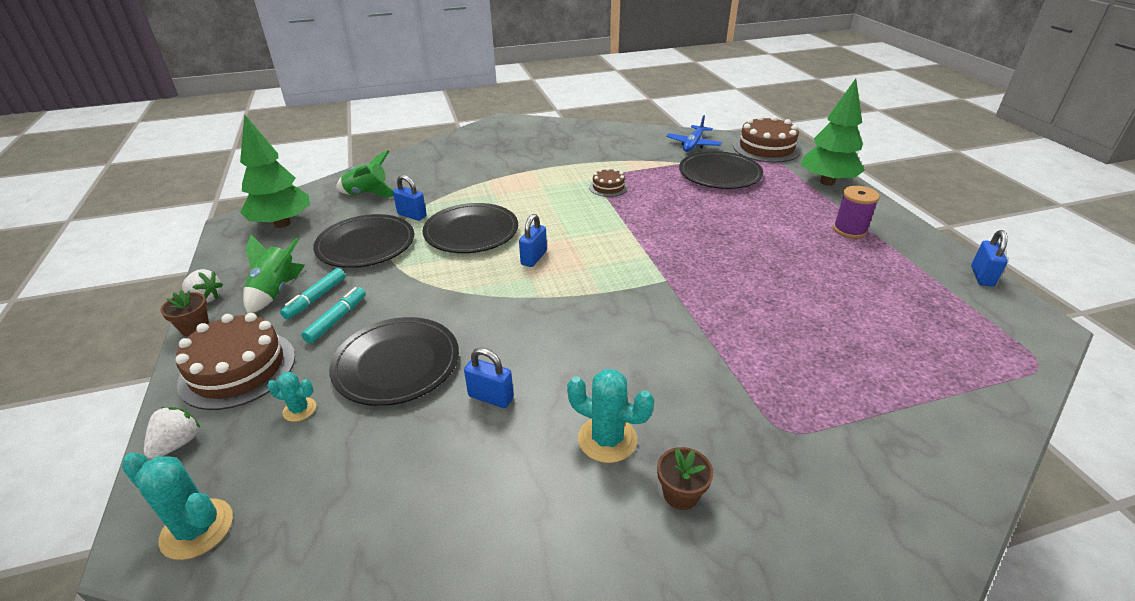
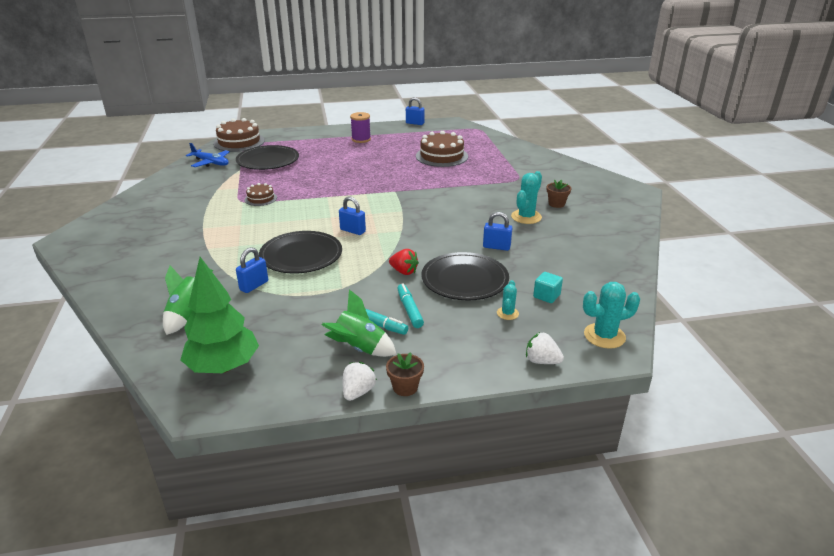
camera: 85 degrees left, 5 degrees down
turquoise cactus [122,453,233,560] -> turquoise cactus turned 45 degrees clockwise [583,282,640,349]
brown cake [176,313,295,410] -> brown cake moved to [416,131,468,167]
turquoise marker [301,287,366,343] -> turquoise marker turned 45 degrees clockwise [397,283,424,328]
black plate [313,214,414,268] -> none
blue padlock [464,348,514,408] -> blue padlock turned 75 degrees clockwise [483,212,512,251]
green tree [801,79,865,186] -> none
none -> red strawberry [389,249,419,275]
none -> turquoise cube [533,272,563,303]

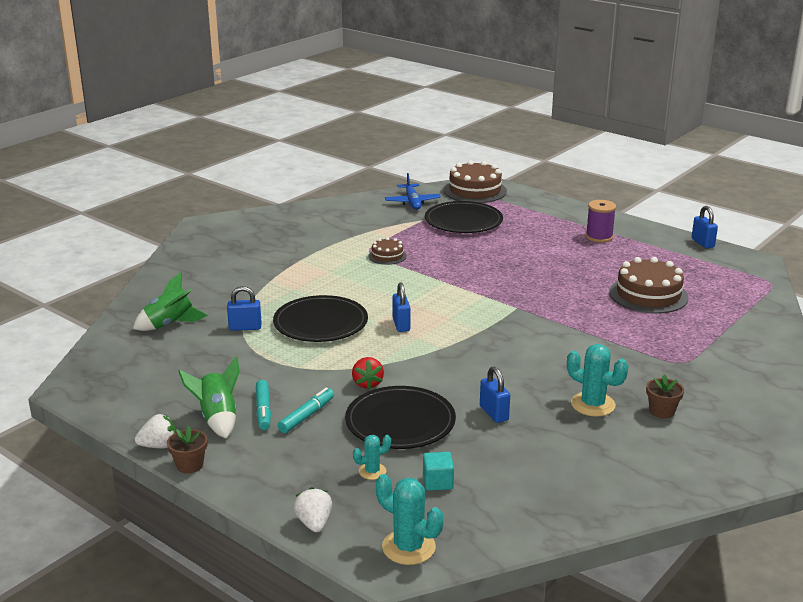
camera: 50 degrees right, 5 degrees down
green tree [180,257,259,373] -> none
turquoise cactus [511,171,542,224] -> turquoise cactus turned 45 degrees clockwise [567,344,628,416]

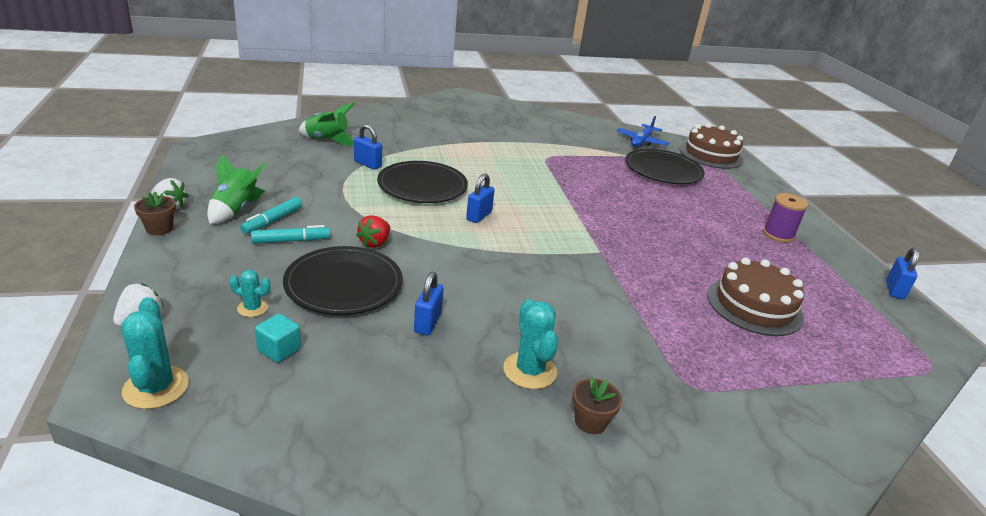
camera: 35 degrees right, 5 degrees up
brown cake [368,237,407,265] -> none

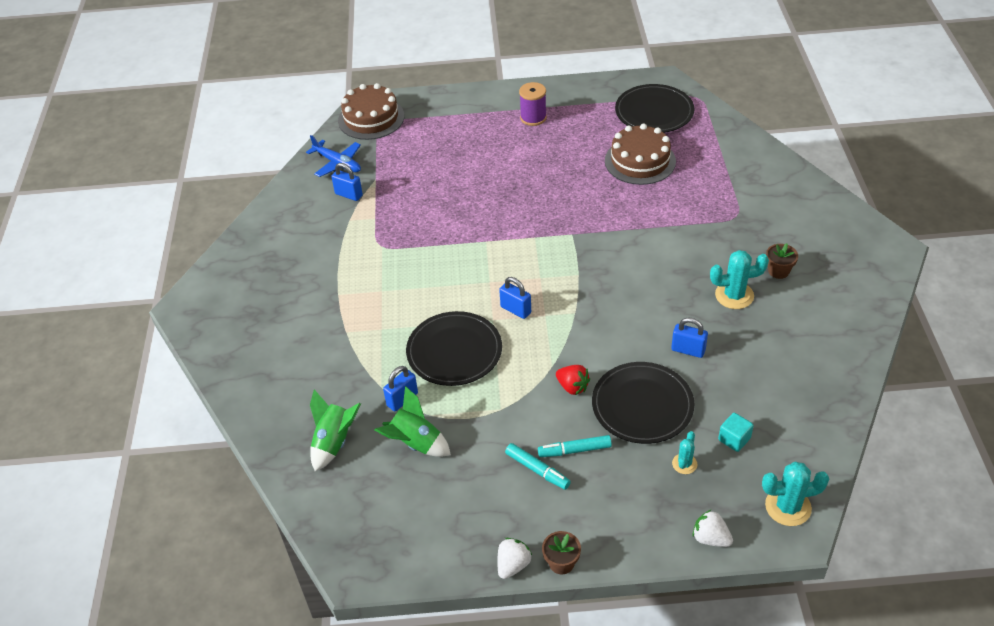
camera: 75 degrees left, 15 degrees up
green rocket [207,154,268,224] -> green rocket moved to [375,386,451,457]
turquoise marker [251,225,330,244] -> turquoise marker turned 90 degrees counterclockwise [538,435,612,457]
black plate [625,149,705,184] -> black plate moved to [615,84,694,133]
blue padlock [886,247,919,300] -> blue padlock moved to [331,163,363,201]

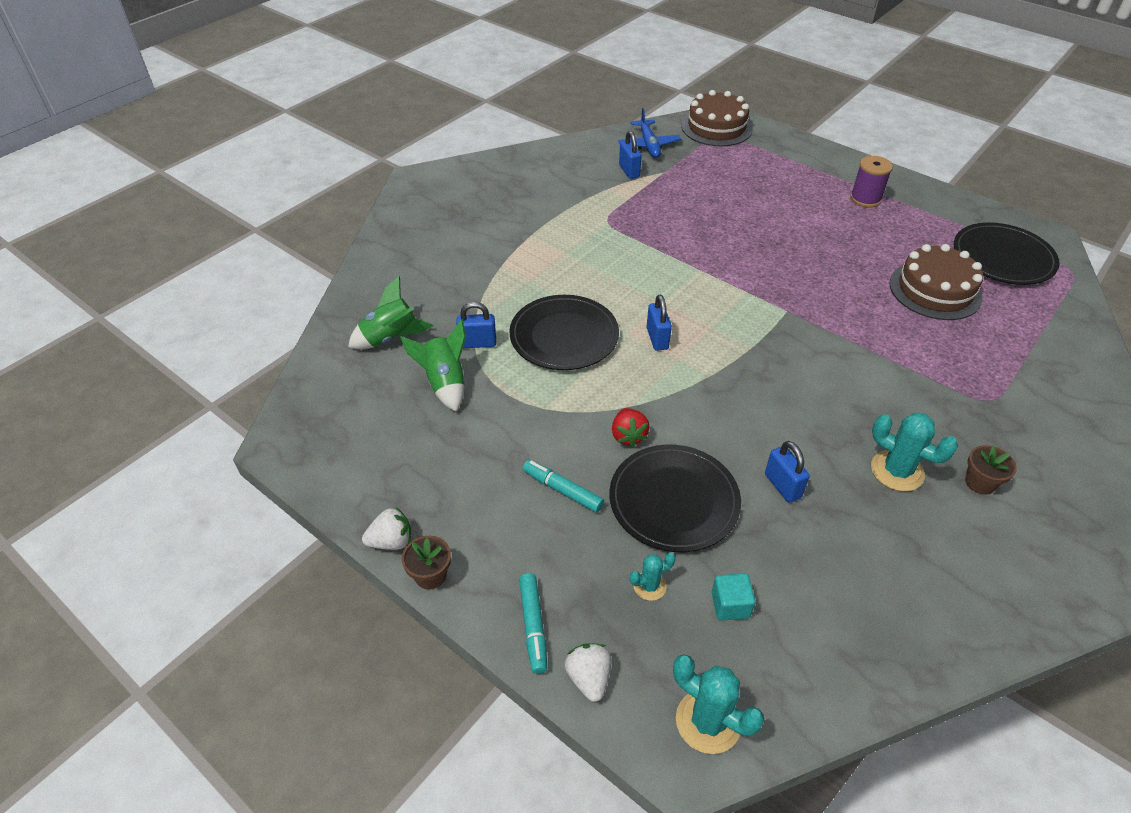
camera: 40 degrees right, 0 degrees up
turquoise marker [505,443,571,490] -> turquoise marker moved to [519,573,547,674]

